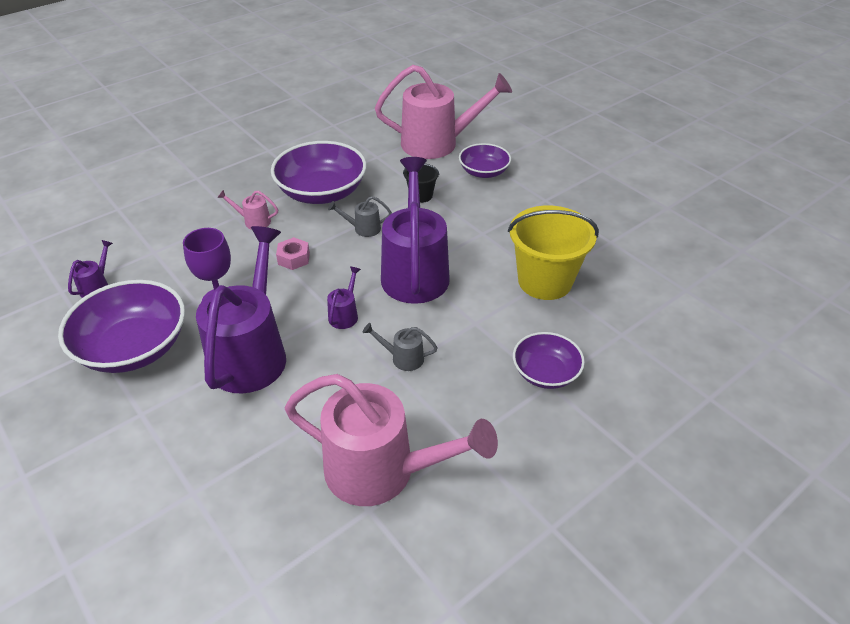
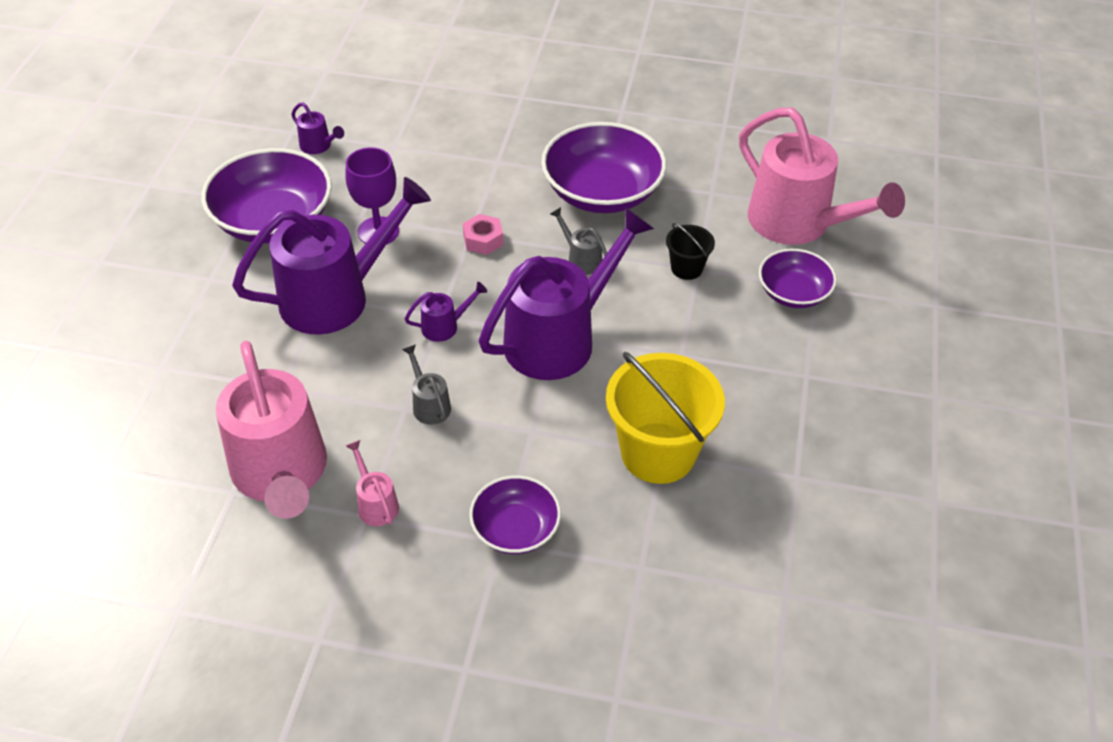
camera: 50 degrees right, 5 degrees up
purple watering can [68,240,113,298] -> purple watering can turned 60 degrees clockwise [291,102,344,154]
pink watering can [217,190,278,230] -> pink watering can moved to [346,440,399,526]

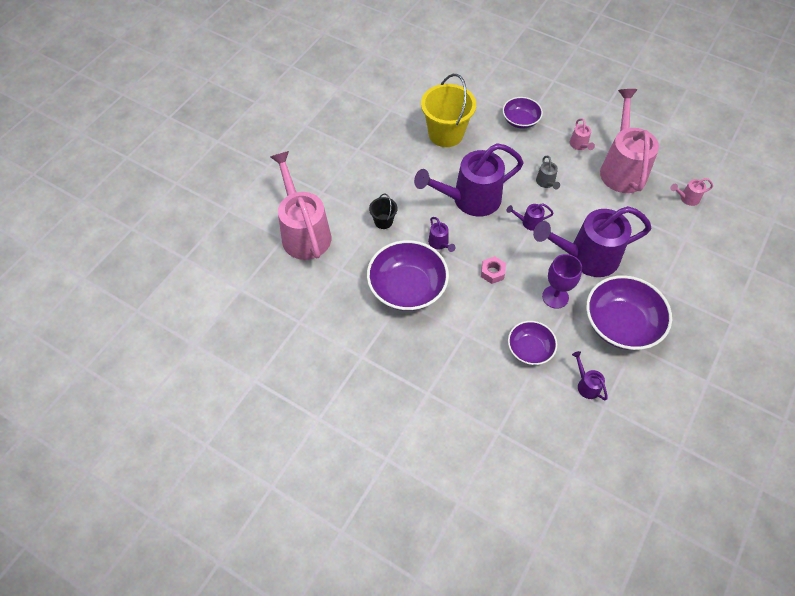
camera: 160 degrees left, 10 degrees up
grey watering can [550,207,607,275] -> purple watering can [428,217,456,252]
purple bowl [759,249,837,308] -> purple bowl moved to [508,321,557,365]
none -> pink watering can [670,178,713,206]

